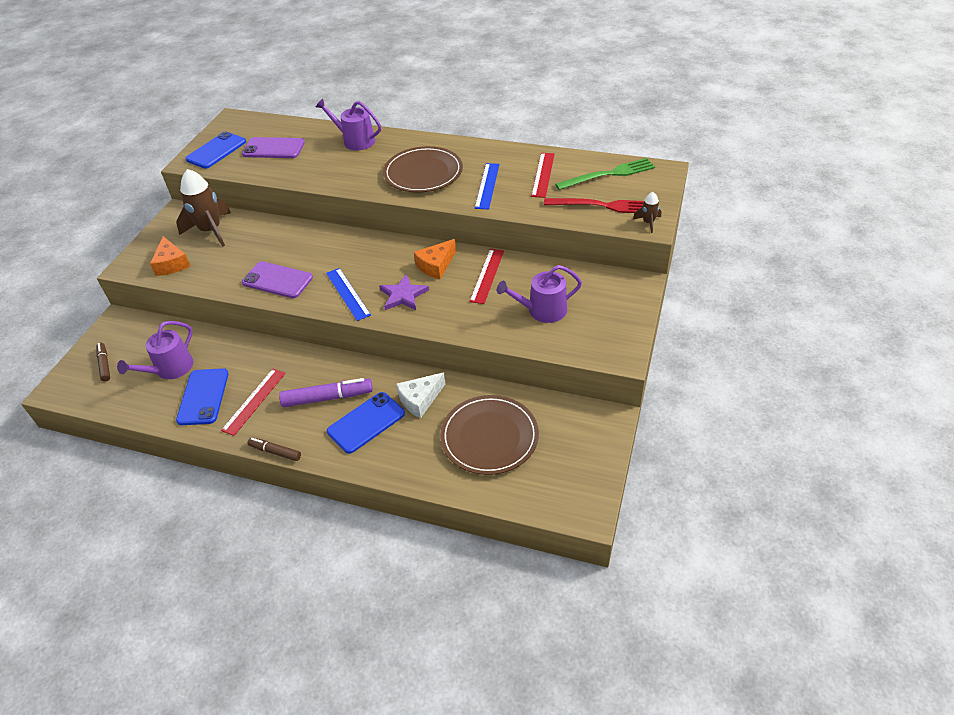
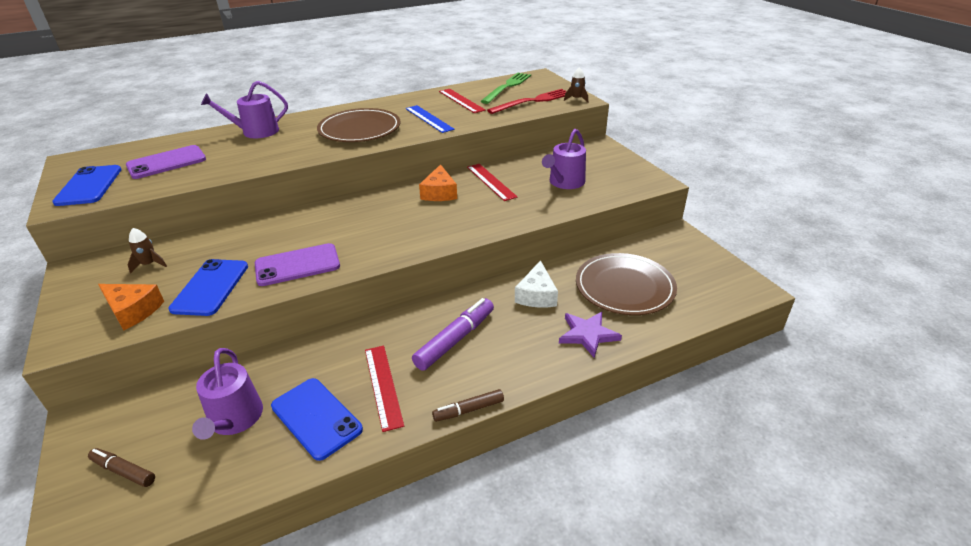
camera: 45 degrees left, 10 degrees down
brown rocket [176,169,231,247] -> brown rocket [127,228,167,274], size x0.46
blue ruler [326,268,371,321] -> none
blue phone [327,392,405,454] -> blue phone moved to [168,259,248,316]
purple star [379,274,429,310] -> purple star moved to [559,312,622,358]

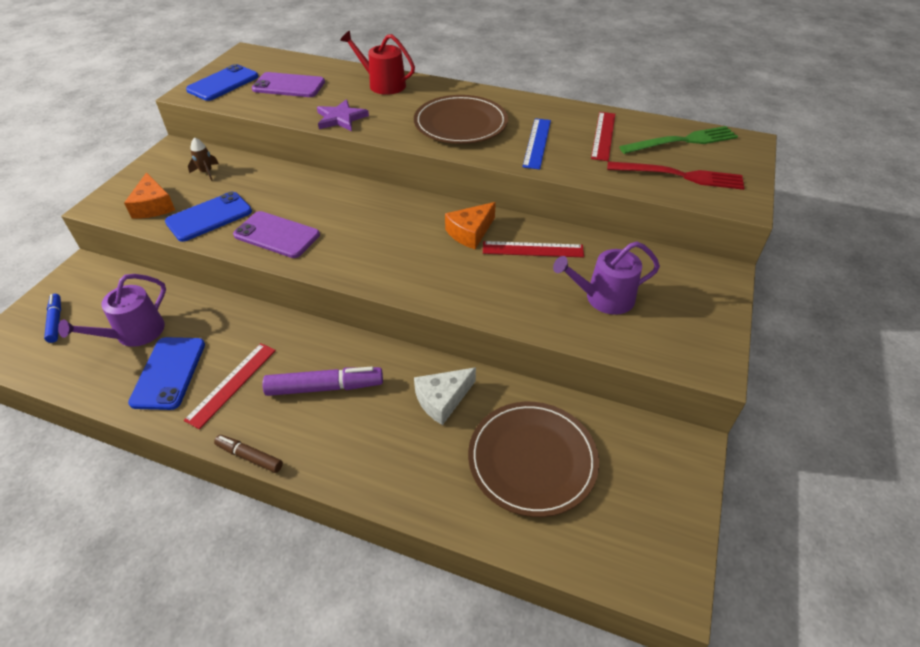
camera: 45 degrees right, 10 degrees up
brown marker [88,448,155,487] -> blue marker [44,294,61,343]
purple watering can [201,81,288,138] -> red watering can [340,31,415,95]
red ruler [467,164,518,201] -> red ruler turned 75 degrees clockwise [483,241,584,257]
purple star [559,312,622,358] -> purple star moved to [317,99,369,131]
brown rocket [564,67,588,103] -> none

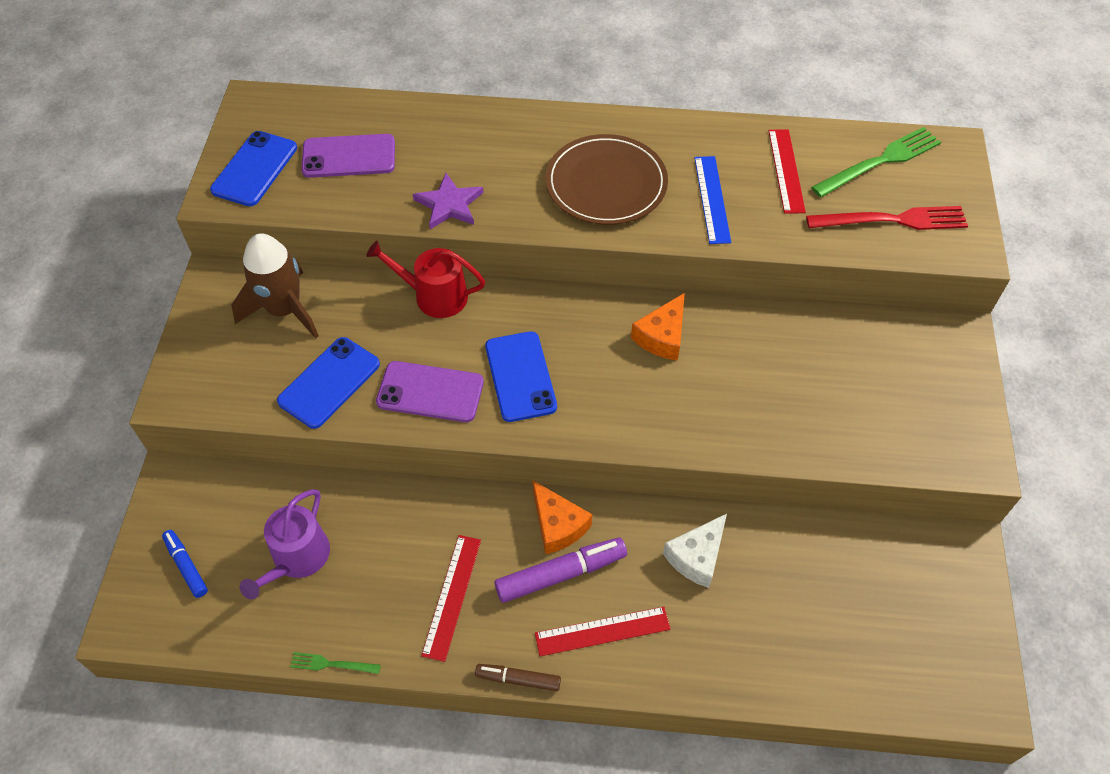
camera: 15 degrees left, 10 degrees up
orange cheese [124,172,175,219] -> orange cheese moved to [533,481,592,554]
blue phone [128,337,205,410] -> blue phone moved to [485,331,557,422]
brown rocket [188,137,219,181] -> brown rocket [231,233,319,338], size x2.16
red watering can [340,31,415,95] -> red watering can moved to [366,241,485,318]
brown plate [468,402,599,517] -> none
red ruler [483,241,584,257] -> red ruler moved to [535,607,671,656]
purple watering can [553,241,660,315] -> none
none -> green fork [290,652,381,674]

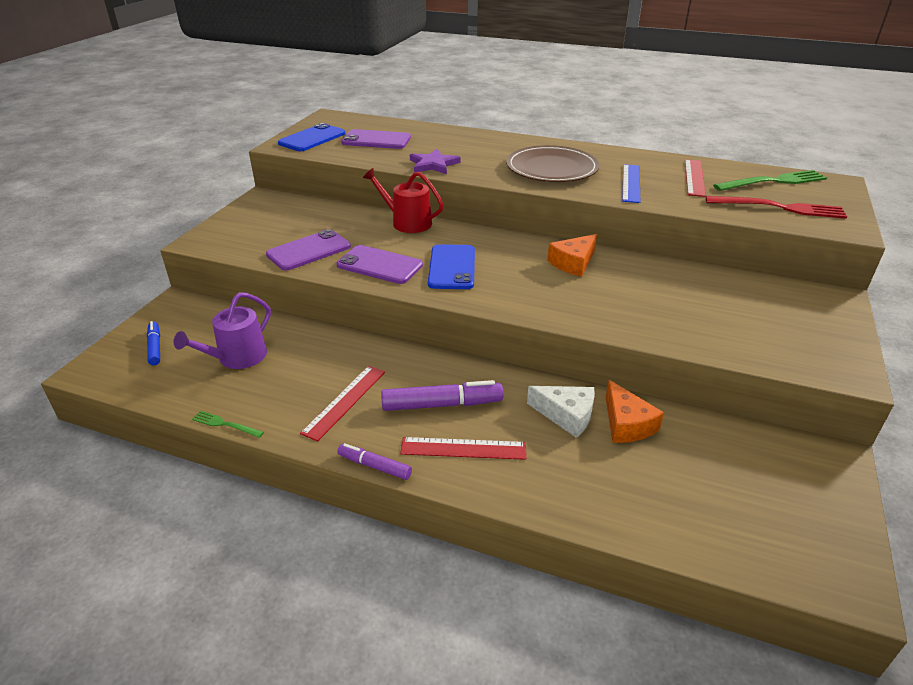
camera: 15 degrees right, 20 degrees down
brown rocket [231,233,319,338] -> none
blue phone [277,337,380,429] -> purple phone [266,229,351,271]
brown marker [475,664,561,691] -> purple marker [337,443,412,480]
orange cheese [533,481,592,554] -> orange cheese moved to [606,380,664,443]
white cheese [663,514,727,588] -> white cheese turned 120 degrees counterclockwise [527,386,595,438]

